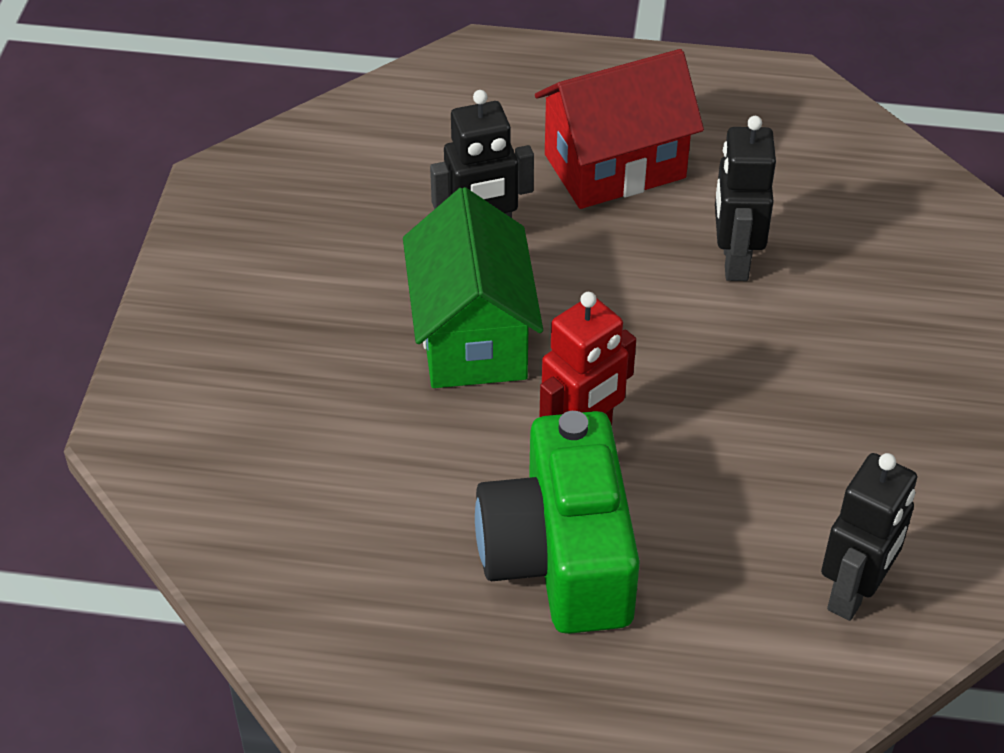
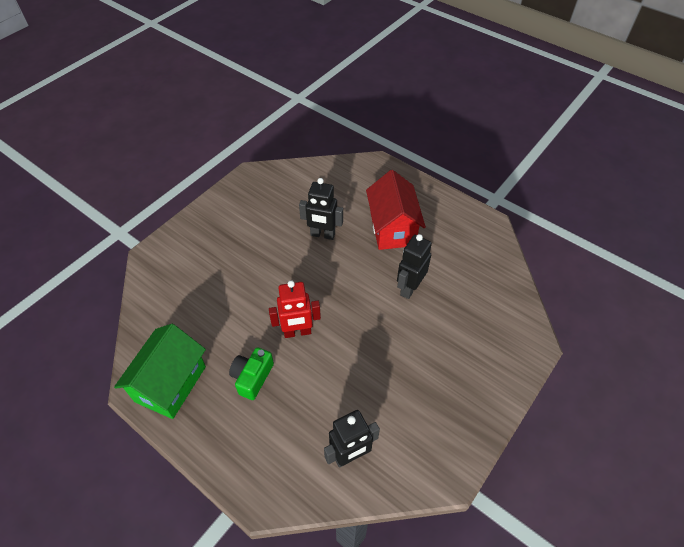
camera: 30 degrees right, 5 degrees up
green house [403,187,543,388] -> green house moved to [114,324,206,419]
green camera [475,411,640,634] -> green camera [229,347,274,400], size x0.54
red house [535,49,704,209] -> red house turned 75 degrees clockwise [366,170,426,250]

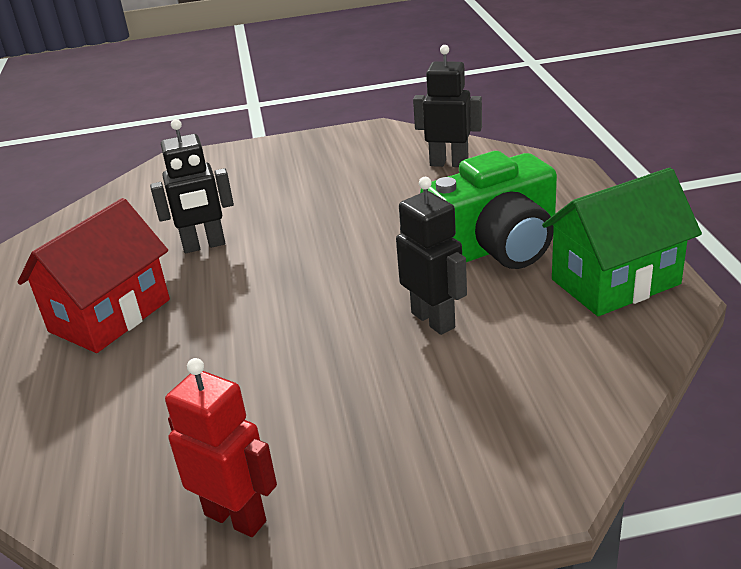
camera: 135 degrees left, 20 degrees down
green camera [229,347,274,400] -> green camera [420,151,557,269], size x1.85
red robot [269,280,321,338] -> red robot moved to [165,358,277,537]
black robot [299,178,343,240] -> black robot moved to [396,177,467,335]

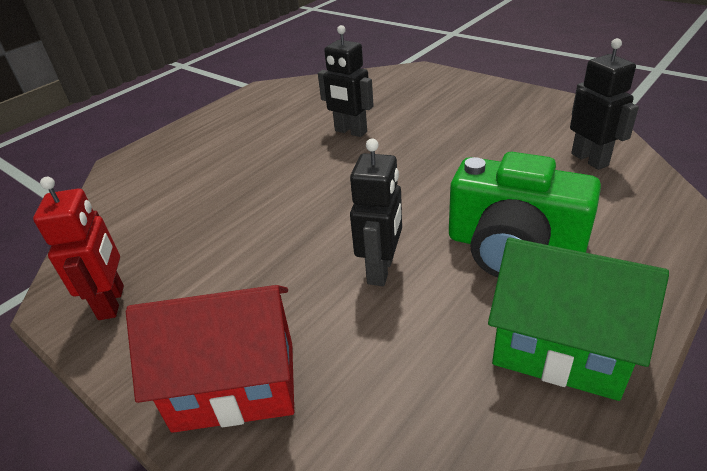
camera: 50 degrees right, 5 degrees up
red house [18,198,170,353] -> red house moved to [126,285,294,433]

